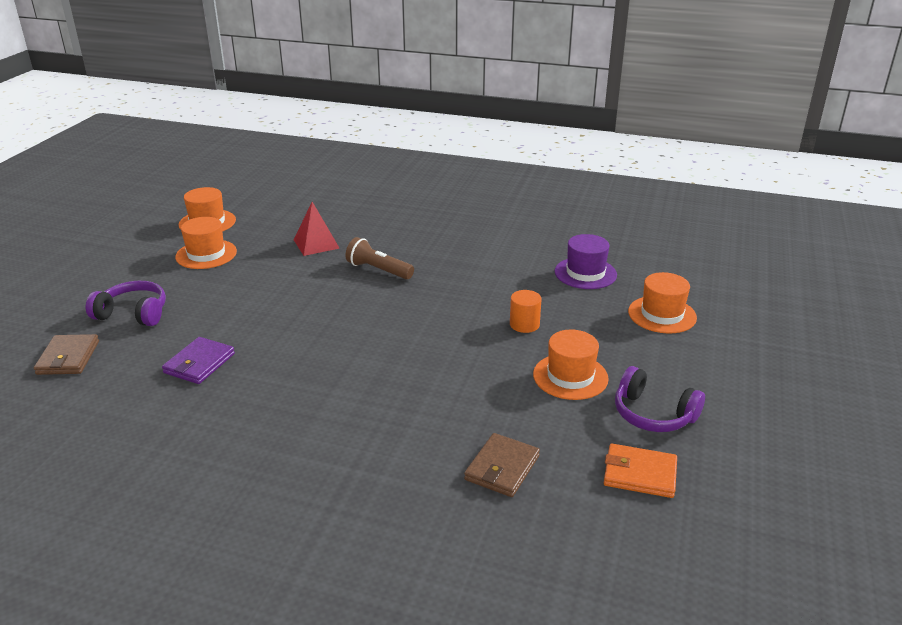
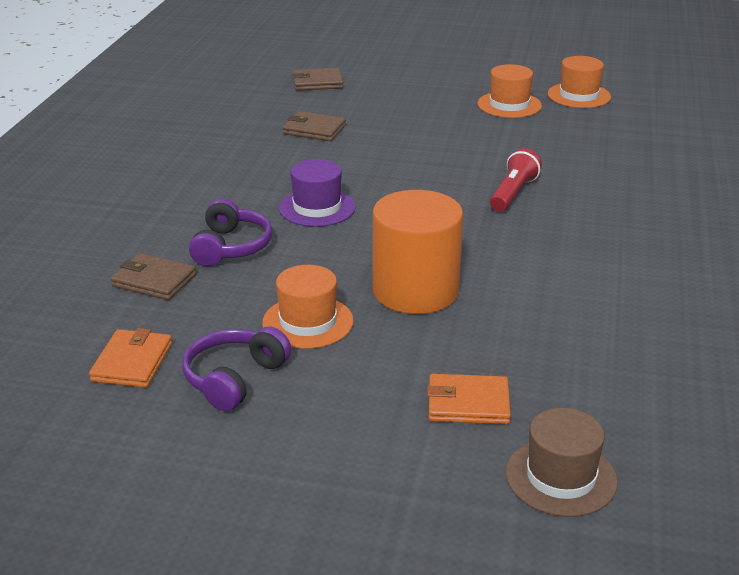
camera: 85 degrees right, 0 degrees up
purple headphones [86,281,166,326] -> purple headphones moved to [189,198,273,267]
purple wallet [162,337,235,384] -> brown wallet [283,111,346,141]
red pyramid [294,202,340,256] -> none
brown flashlight [345,237,414,279] -> red flashlight [490,148,542,212]
orange cylinder [510,290,542,333] -> orange cylinder [373,190,463,314], size x2.25
purple hat [555,234,617,289] -> purple hat moved to [279,159,356,227]
orange hat [628,272,697,333] -> orange wallet [427,374,511,424]
none -> brown hat [506,408,618,517]

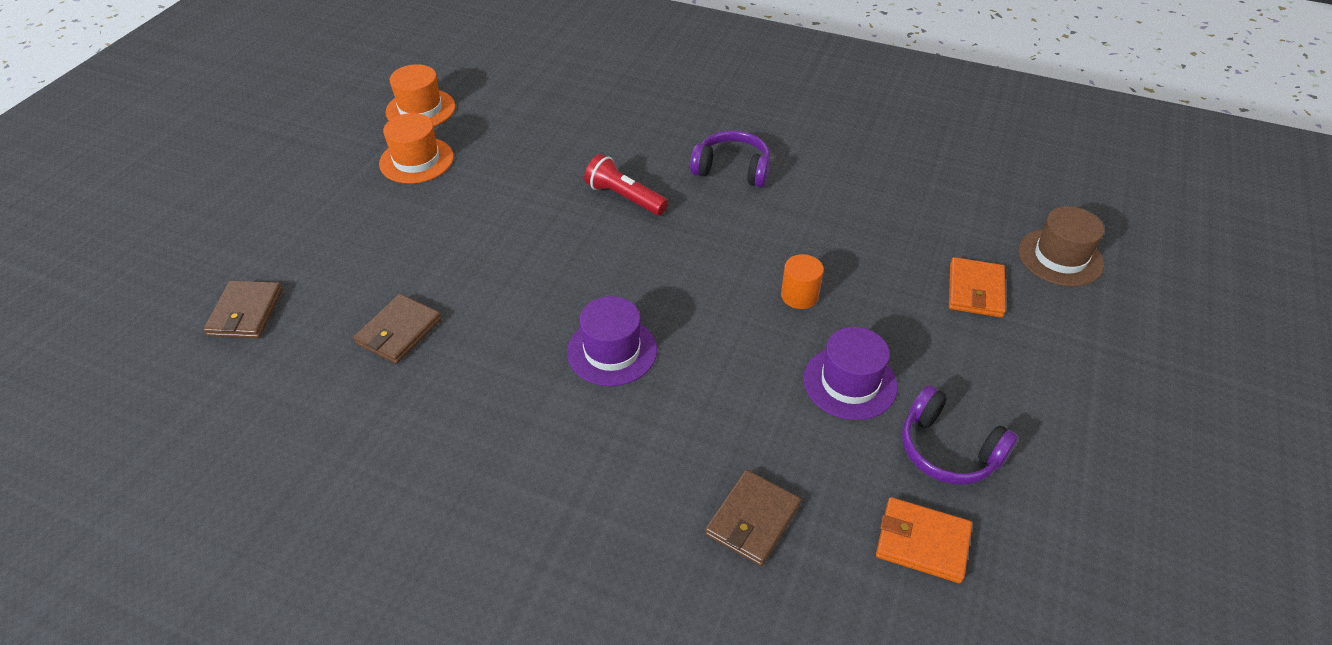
camera: 80 degrees left, 15 degrees up
purple headphones [189,198,273,267] -> purple headphones moved to [690,130,770,187]
orange hat [262,265,354,349] -> purple hat [803,327,898,420]
orange cylinder [373,190,463,314] -> orange cylinder [781,254,824,309], size x0.44

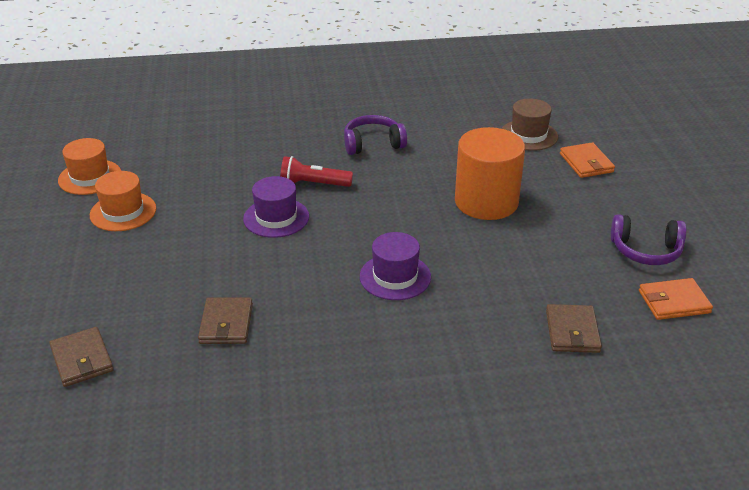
camera: 30 degrees left, 10 degrees down
orange cylinder [781,254,824,309] -> orange cylinder [455,127,525,220], size x2.25
purple hat [803,327,898,420] -> purple hat moved to [243,176,309,238]
brown hat [1018,206,1104,287] -> brown hat moved to [501,98,558,151]

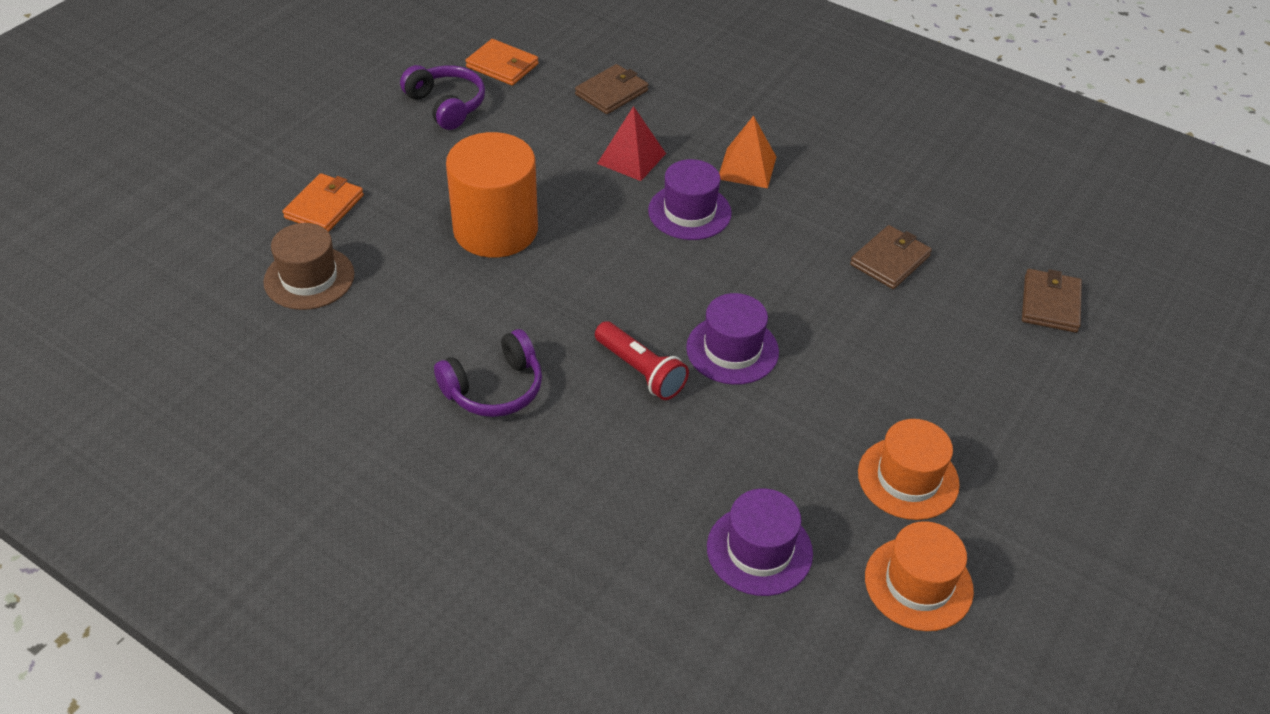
camera: 140 degrees left, 10 degrees up
purple headphones [344,115,407,155] -> purple headphones turned 60 degrees counterclockwise [434,329,542,417]
none -> red pyramid [597,106,666,181]
none -> purple hat [707,488,813,596]
none -> orange pyramid [719,115,776,188]

